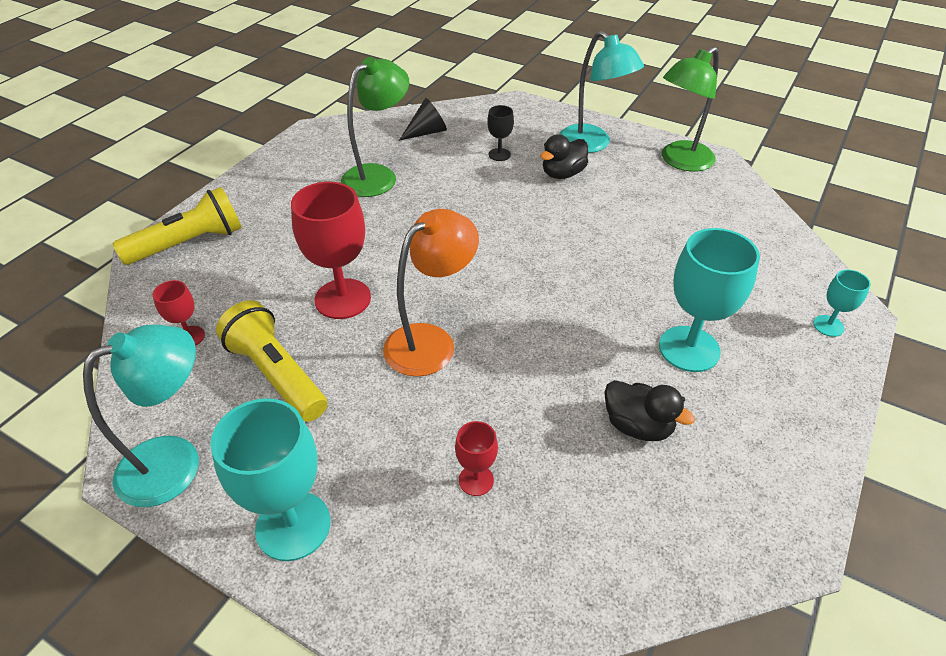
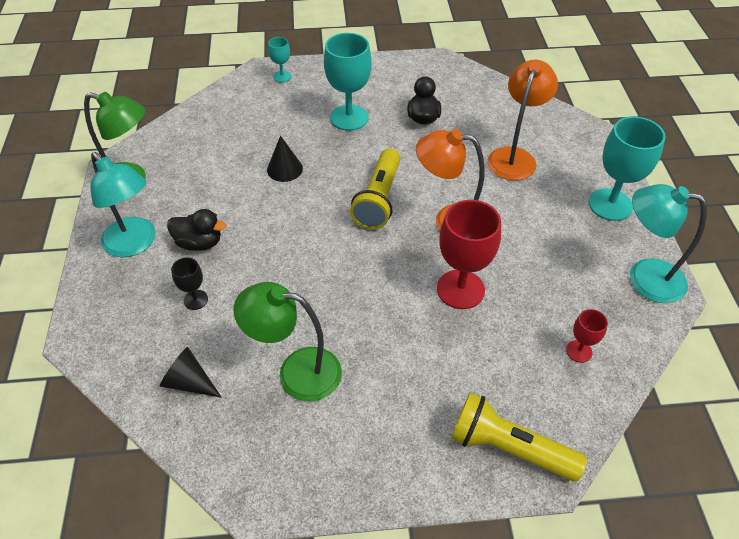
camera: 125 degrees left, 5 degrees up
yellow flashlight [216,300,328,422] -> yellow flashlight moved to [350,148,400,229]
red goblet [455,421,498,496] -> orange lamp [487,59,558,180]
turquoise lamp [559,31,644,153] -> turquoise lamp turned 120 degrees clockwise [90,152,156,257]
none -> black cone [267,136,303,182]

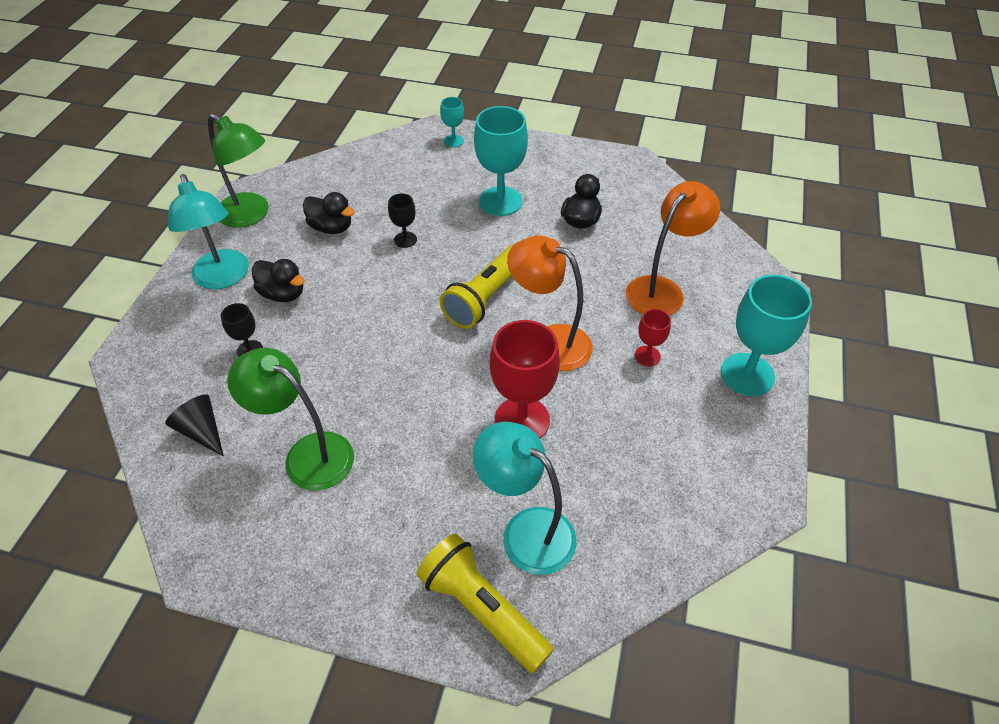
camera: 20 degrees right, 0 degrees up
black cone [267,136,303,182] -> black goblet [388,193,417,248]
red goblet [566,309,608,363] -> red goblet moved to [635,309,671,367]
turquoise lamp [630,184,707,303] -> turquoise lamp moved to [473,422,577,575]
none -> black duck [303,192,355,234]

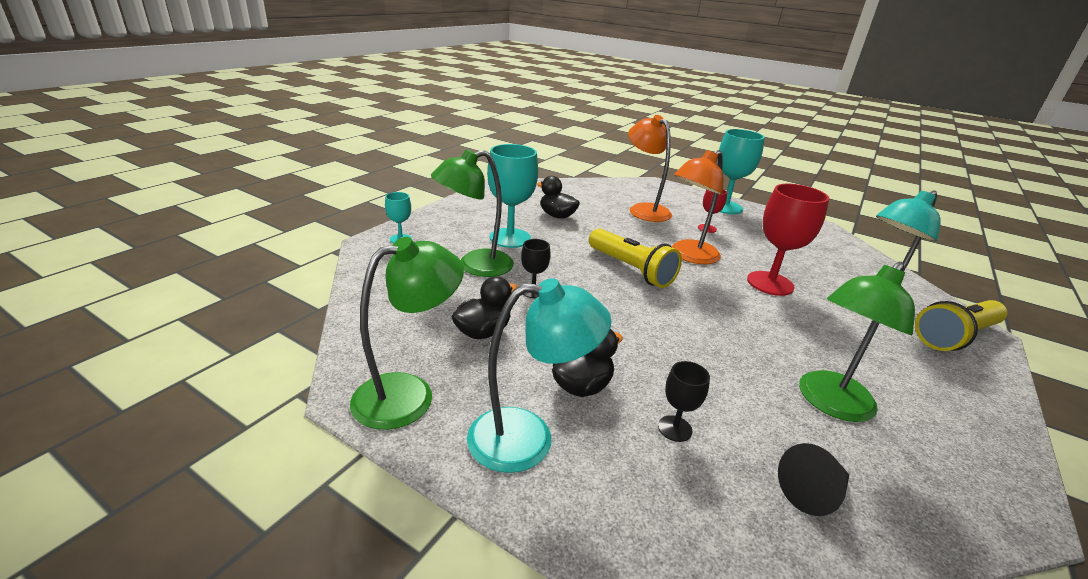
camera: 75 degrees left, 20 degrees down
none -> green lamp [431,149,514,277]

